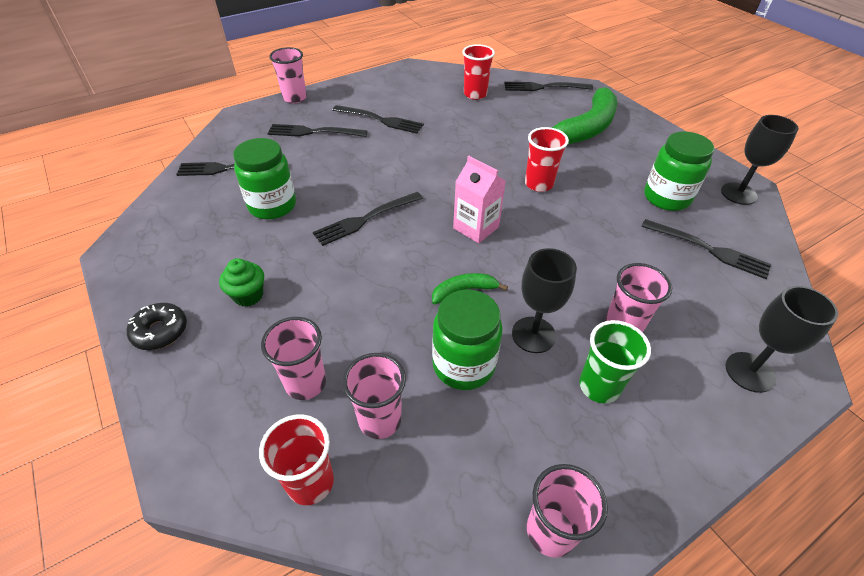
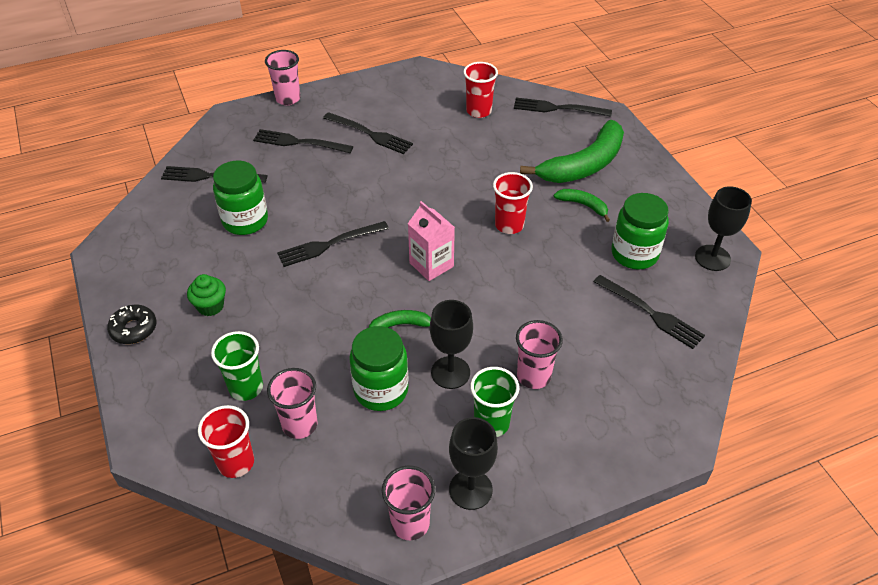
camera: 10 degrees right, 0 degrees up
pink cup [261,317,326,400] -> green cup [211,331,263,401]
black goblet [725,286,838,393] -> black goblet moved to [449,417,498,510]
none -> green banana [554,189,610,222]

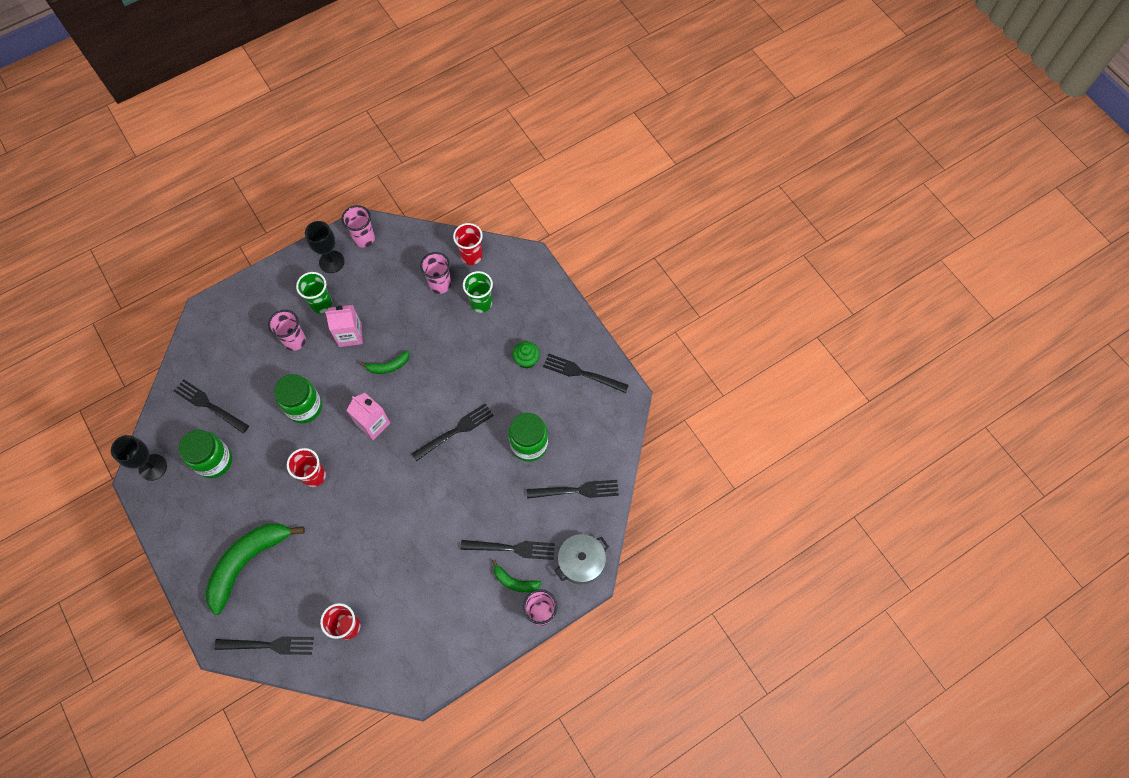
camera: 170 degrees right, 20 degrees up
black donut [107,305,156,344] -> none
black fork [323,112,413,154] -> black fork moved to [543,354,629,393]
green jar [349,326,409,411] -> green jar moved to [274,374,322,423]
black goblet [430,300,473,389] -> pink carton [325,305,363,347]
green banana [554,189,610,222] -> green banana moved to [492,559,542,592]
none -> grey pot [555,534,609,584]

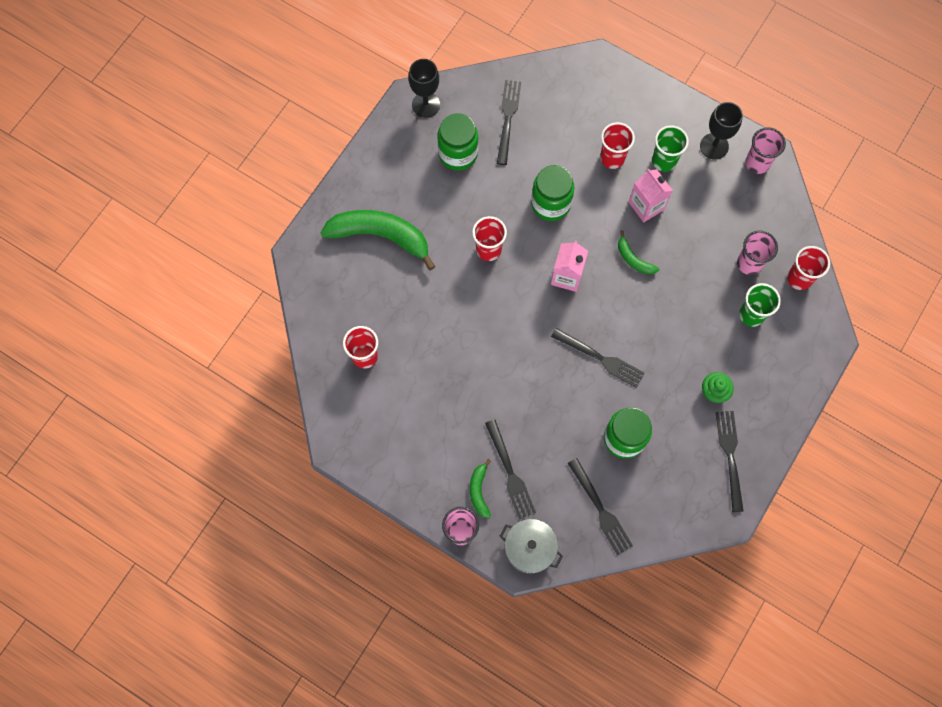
camera: 65 degrees right, 5 degrees up
black fork [214,636,314,655] -> none
pink cup [268,310,306,351] -> red cup [600,122,635,169]

